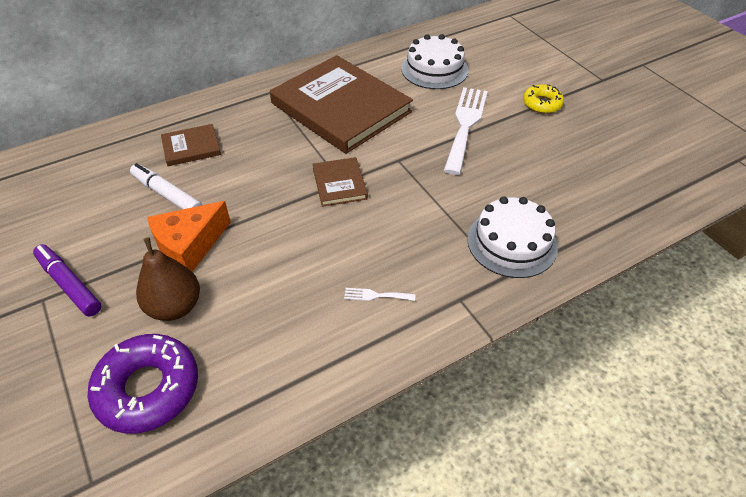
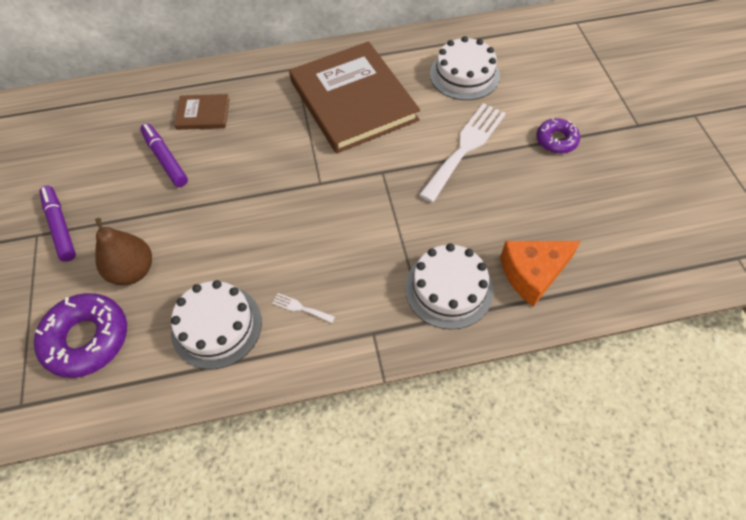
camera: 20 degrees right, 10 degrees up
white marker [130,163,202,210] -> purple marker [140,123,188,187]
orange cheese [147,201,231,272] -> orange cheese moved to [500,241,581,307]
brown book [312,157,368,207] -> none
yellow donut [523,84,564,114] -> purple donut [536,118,580,154]
none -> white cake [171,280,262,369]

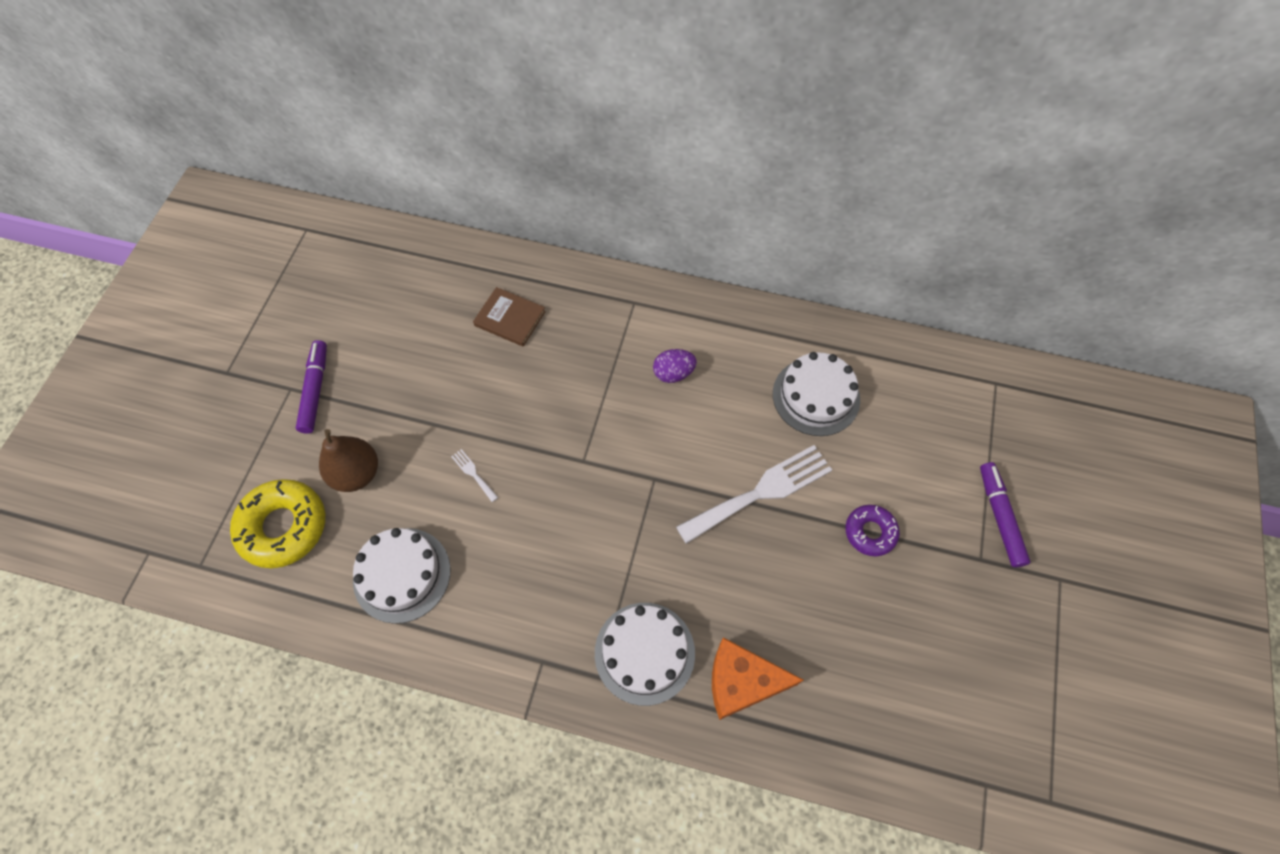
camera: 25 degrees right, 5 degrees up
purple donut [34,293,127,378] -> yellow donut [230,479,325,568]
purple marker [140,123,188,187] -> purple marker moved to [980,462,1031,568]
white fork [272,293,335,323] -> white fork moved to [451,449,498,502]
brown book [289,42,420,153] -> purple egg [653,349,697,383]

